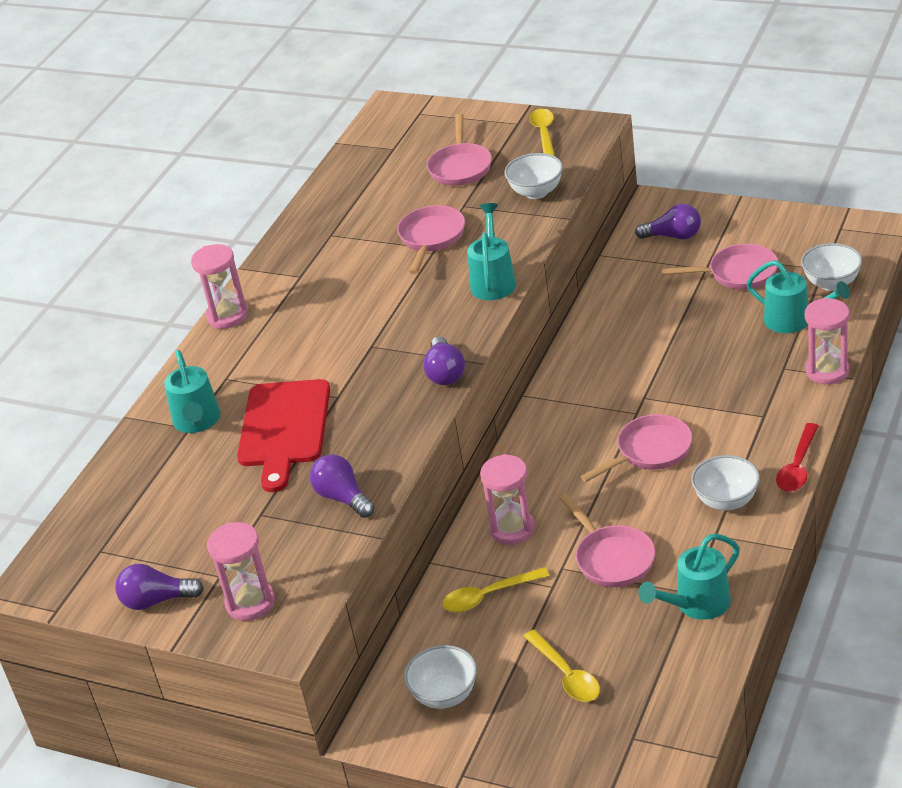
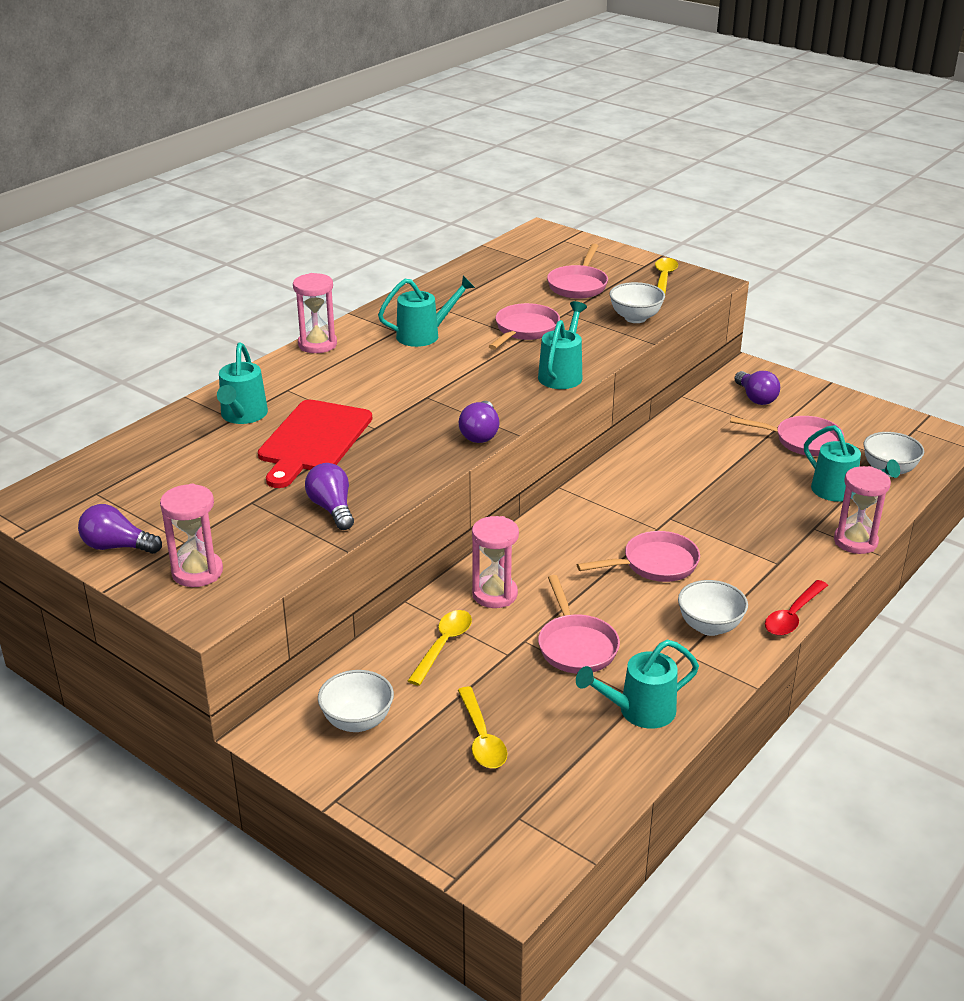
camera: 10 degrees right, 5 degrees down
yellow spoon [442,567,549,612] -> yellow spoon turned 120 degrees clockwise [408,610,472,686]
purple light bulb [635,204,701,240] -> purple light bulb turned 45 degrees clockwise [734,371,780,405]
none -> turquoise watering can [378,276,475,347]

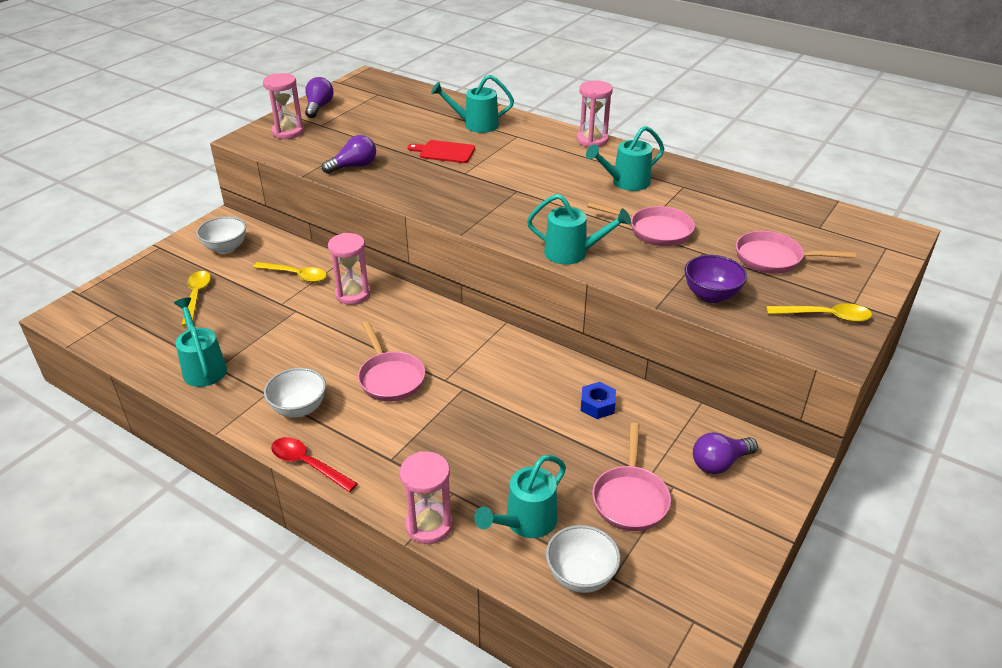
camera: 85 degrees right, 5 degrees up
red cutting board [258,400,372,488] -> red cutting board [407,140,475,163], size x0.59
turquoise watering can [378,276,475,347] -> turquoise watering can turned 90 degrees clockwise [586,126,664,191]
yellow spoon [458,687,508,768] -> yellow spoon turned 105 degrees clockwise [182,271,211,326]
purple light bulb [459,401,499,443] -> none
pink pan [538,575,620,674] -> none
white bowl [609,282,665,323] -> purple bowl [685,255,747,303]
none -> blue nut [581,382,616,419]

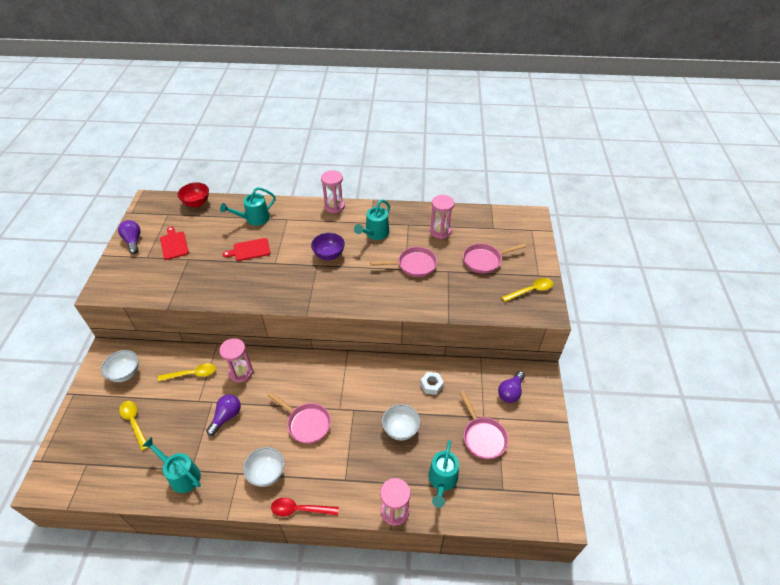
camera: 30 degrees left, 10 degrees up
pink hourglass [263,73,304,139] -> pink hourglass moved to [430,195,455,239]
purple light bulb [322,135,376,174] -> purple light bulb moved to [206,394,241,436]
turquoise watering can [527,194,631,265] -> none
white bowl [546,525,621,593] -> white bowl moved to [382,404,420,440]
blue nut [581,382,616,419] -> white nut [420,372,444,395]
purple bowl [685,255,747,303] -> purple bowl moved to [311,233,345,260]
none -> red cutting board [160,227,189,260]
none -> red bowl [178,182,209,207]

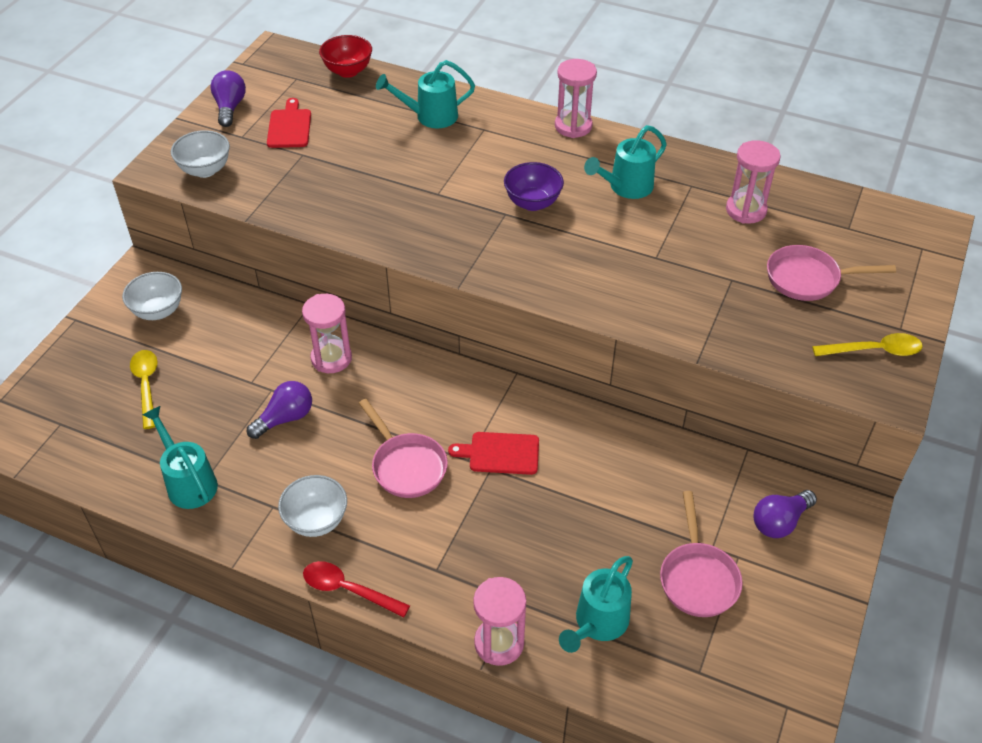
camera: 20 degrees right, 0 degrees up
yellow spoon [158,363,216,381] -> none
red cutting board [223,238,270,261] -> red cutting board moved to [448,432,539,475]
pink pan [370,247,437,277] -> none
white bowl [382,404,420,440] -> white bowl moved to [171,130,230,178]
white nut [420,372,444,395] -> none

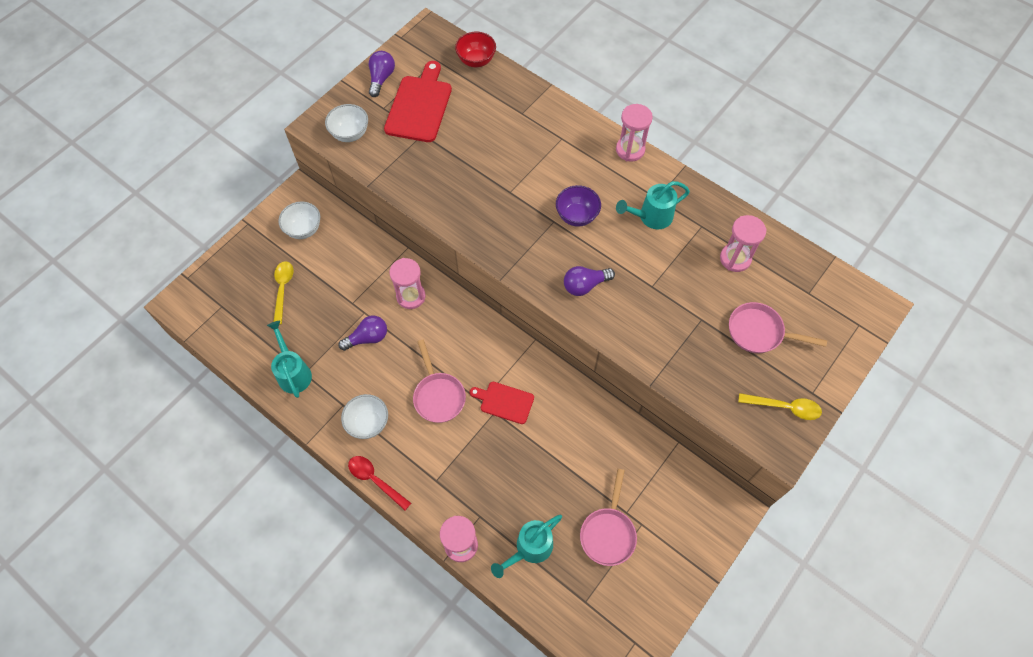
camera: 15 degrees right, 15 degrees up
red cutting board [267,98,311,148] -> red cutting board [384,61,452,142], size x1.71
turquoise watering can [376,60,475,128] -> none
purple light bulb [753,490,817,538] -> purple light bulb moved to [564,266,615,296]

